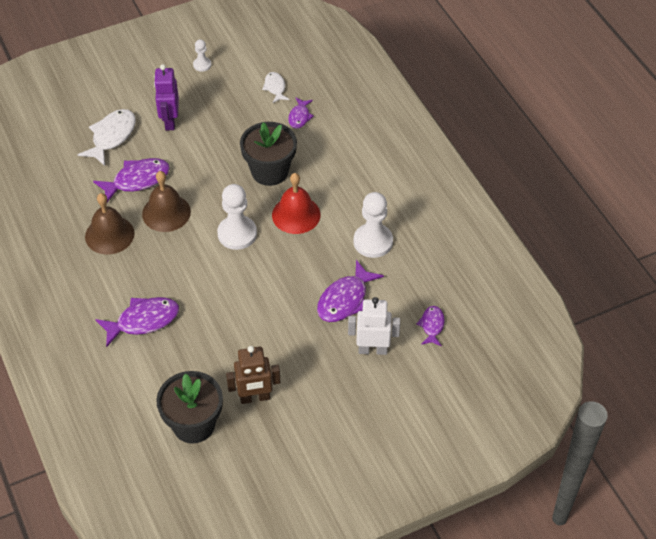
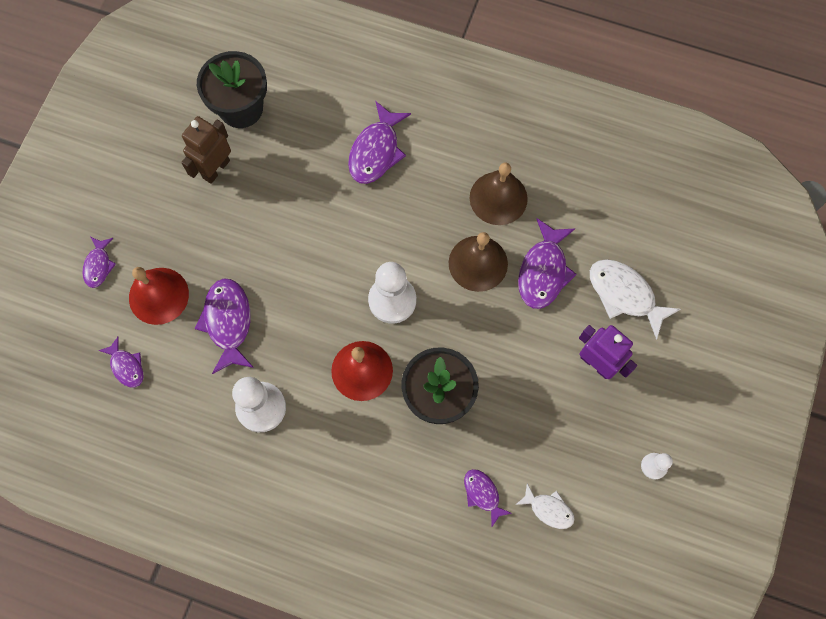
camera: 135 degrees right, 20 degrees up
white fish [78,109,136,166] -> white fish turned 150 degrees clockwise [590,259,681,340]
white robot [348,297,400,355] -> red bell [129,267,189,325]
none -> purple fish [82,237,116,288]

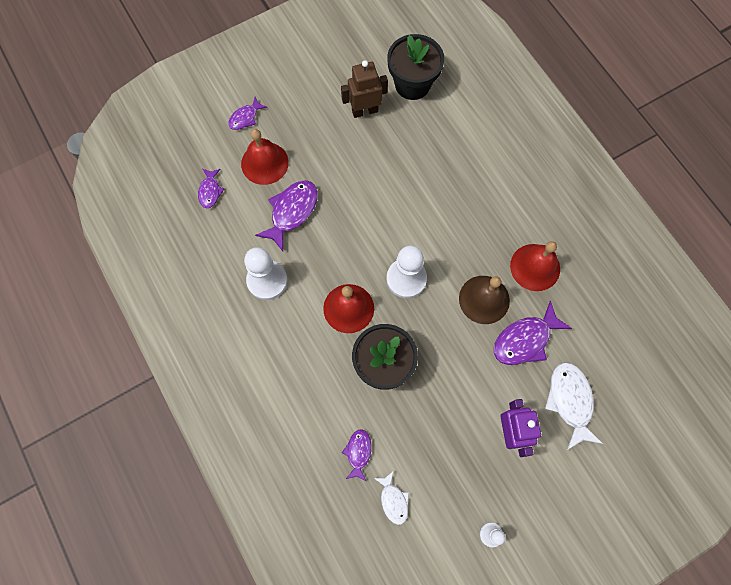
camera: 40 degrees right, 0 degrees up
purple fish [348,102,411,184] -> none
brown bell [470,163,528,225] -> red bell [510,241,560,291]

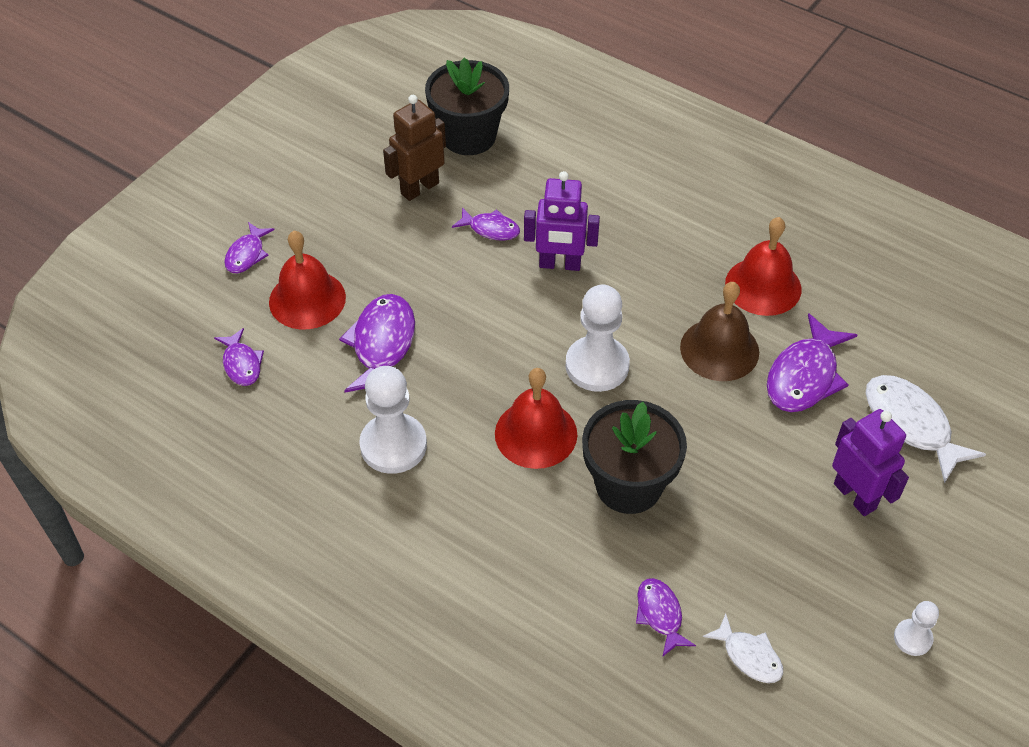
camera: 25 degrees left, 20 degrees down
none -> purple fish [452,207,520,241]
none -> purple robot [524,171,600,271]

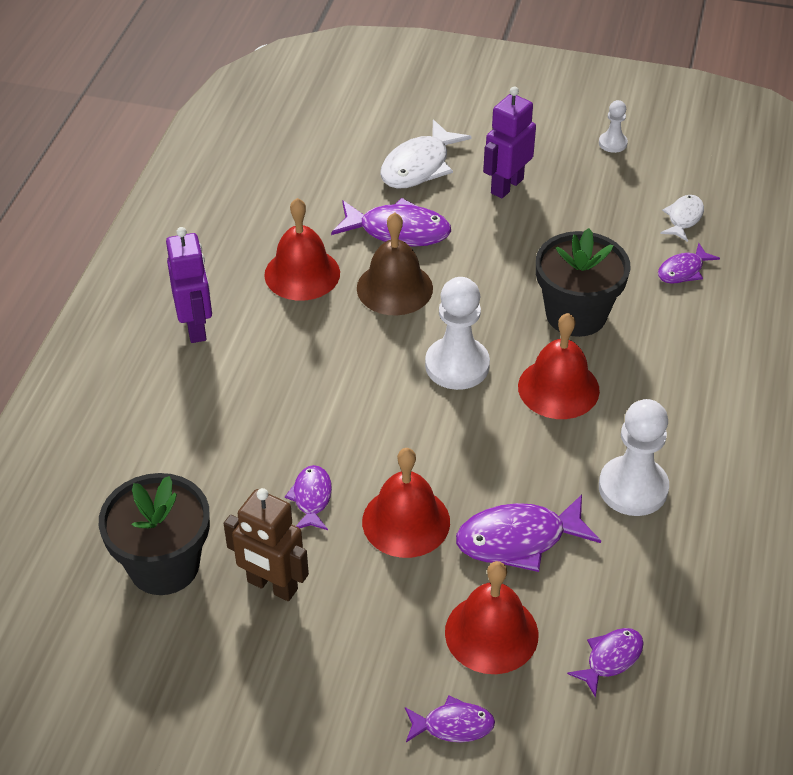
camera: 110 degrees left, 5 degrees down
purple robot [524,171,600,271] -> purple robot moved to [166,227,212,343]
none -> red bell [362,448,450,558]

